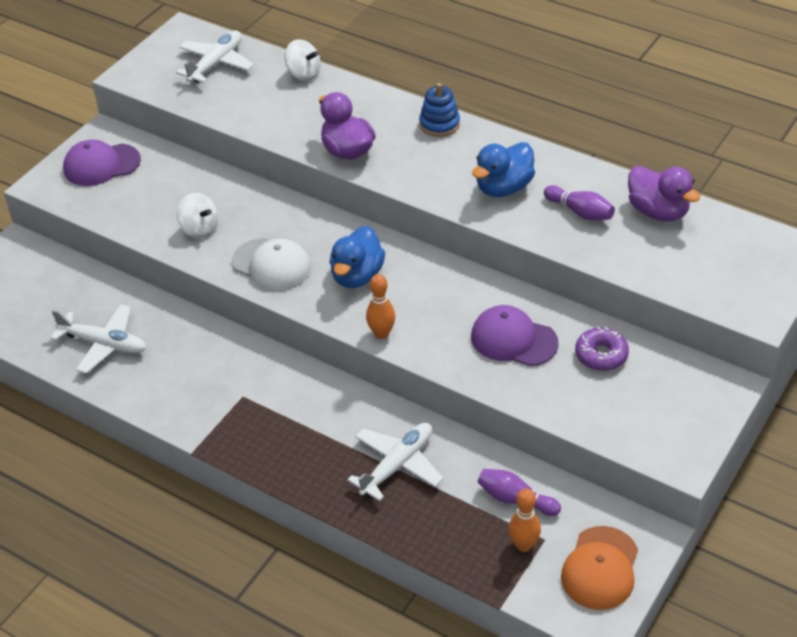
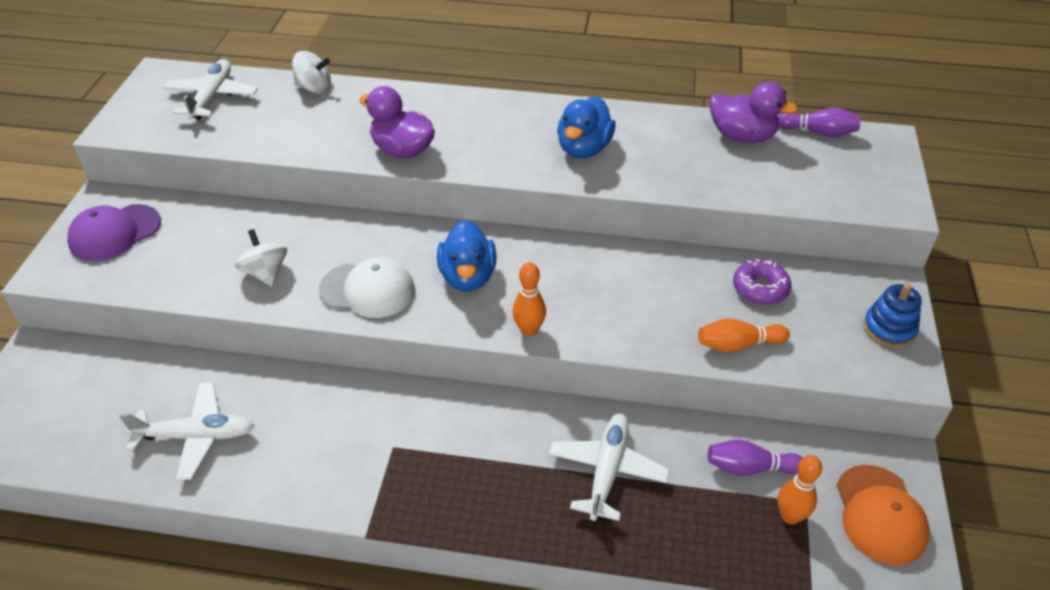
camera: 25 degrees left, 0 degrees up
white spinning top [177,193,219,238] -> white spinning top turned 135 degrees counterclockwise [234,229,287,286]
blue stacking toy [419,83,460,137] -> blue stacking toy moved to [863,283,922,348]
purple cap [471,305,559,366] -> none
purple bowling pin [544,185,615,220] -> purple bowling pin moved to [778,108,861,137]
none -> orange bowling pin [698,318,790,352]

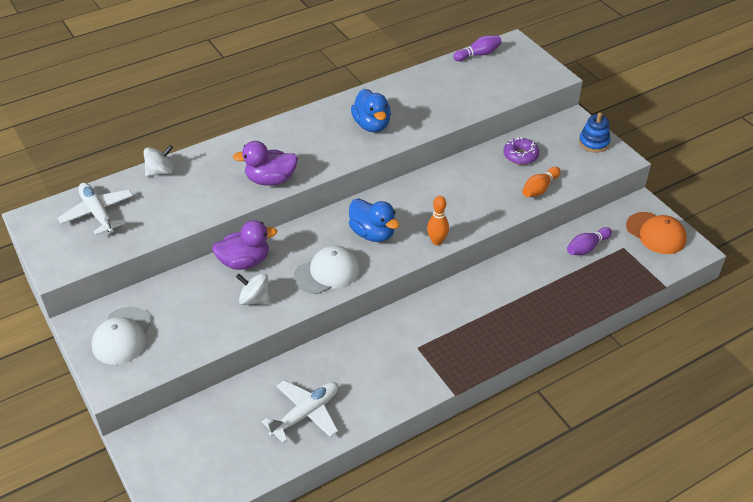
camera: 40 degrees left, 0 degrees up
purple cap [67,204,161,261] -> white cap [92,307,152,365]
white plane [549,413,670,521] -> none
purple duck [710,82,798,143] -> purple duck moved to [212,220,277,270]
orange bowling pin [778,455,822,525] -> none

